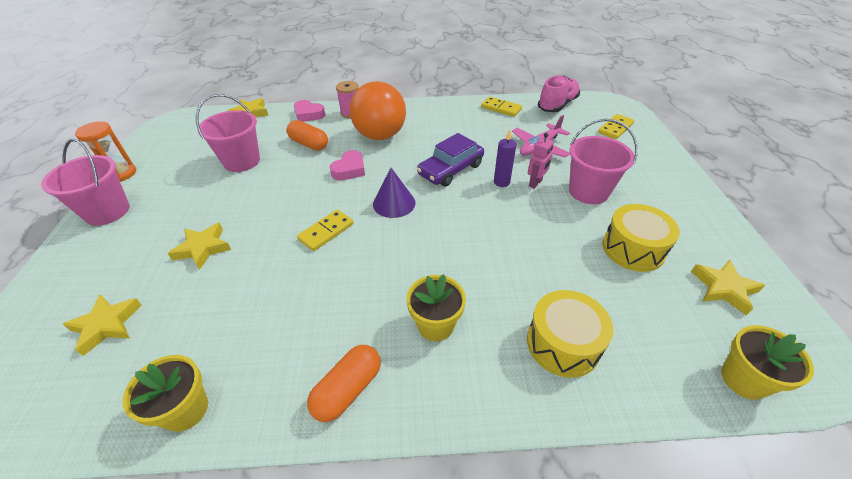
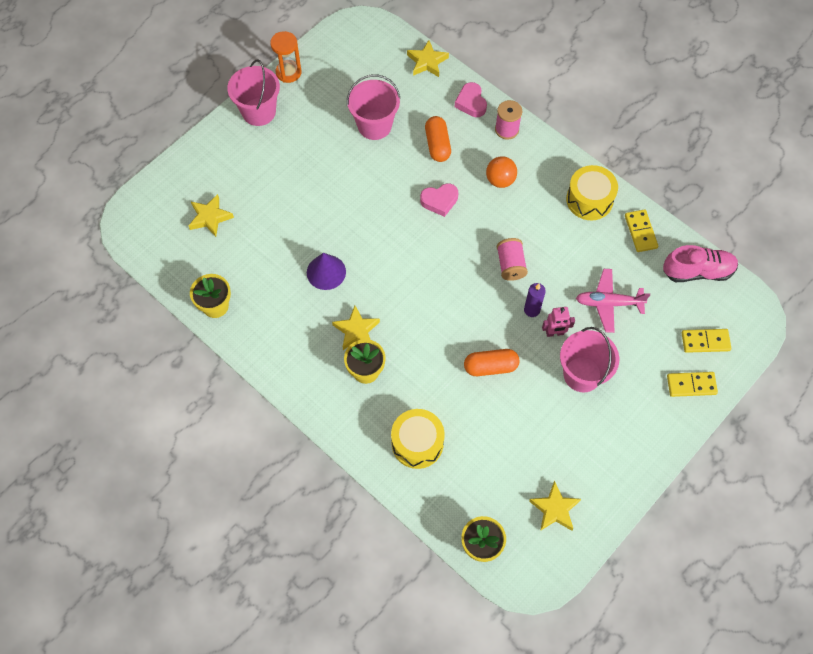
camera: 45 degrees right, 20 degrees up
yellow star [168,223,231,270] -> yellow star moved to [332,306,380,350]
yellow domino [297,210,354,251] -> yellow domino moved to [667,372,718,397]
orange capsule [307,345,381,422] -> orange capsule moved to [464,349,520,376]
orange ball [350,81,406,140] -> orange ball [486,156,517,188], size x0.53
purple cone [373,168,415,218] -> purple cone moved to [307,253,346,290]
purple car [417,133,484,187] -> pink spool [497,238,528,281]
yellow drum [603,204,680,272] -> yellow drum moved to [566,165,618,220]

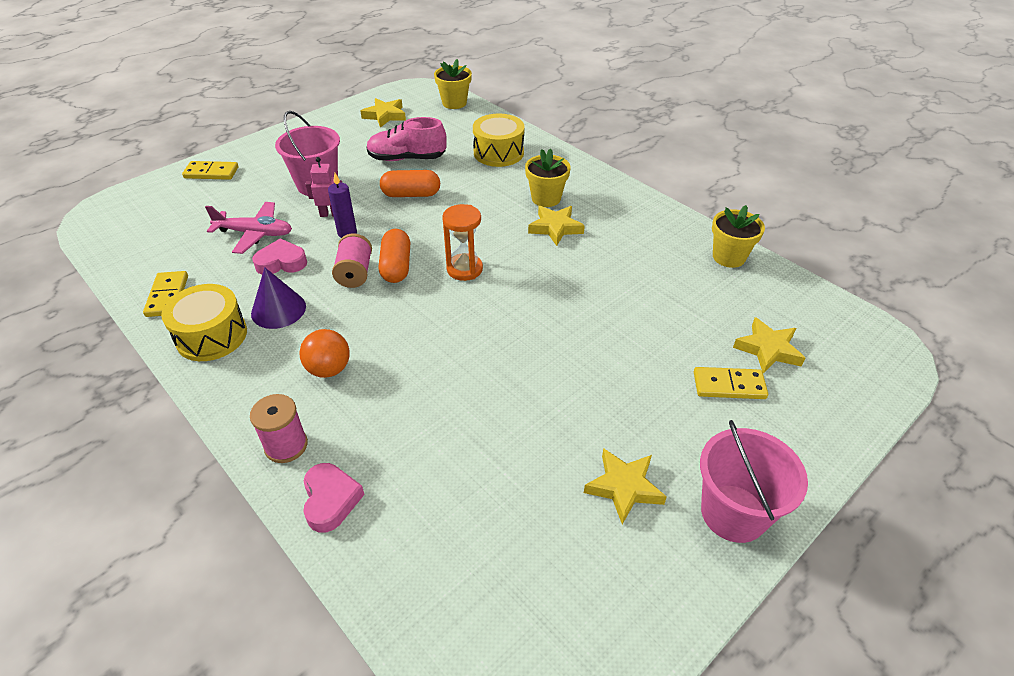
camera: 175 degrees left, 20 degrees down
orange hourglass [270,31,302,83] -> orange hourglass moved to [442,204,483,281]
purple cone [307,253,346,290] -> purple cone moved to [251,267,306,329]
pink bucket [347,74,400,140] -> none
yellow star [407,40,449,77] -> yellow star moved to [584,448,667,524]
pink heart [420,183,458,217] -> pink heart moved to [252,238,307,274]
orange capsule [425,116,451,162] -> orange capsule moved to [379,229,410,283]
pink shoe [663,245,738,282] -> pink shoe moved to [366,117,447,161]
yellow domino [682,329,731,353] -> yellow domino moved to [694,367,768,399]

